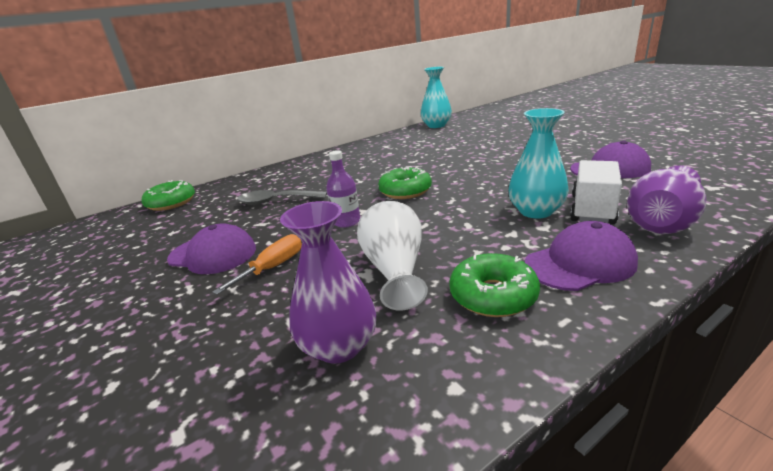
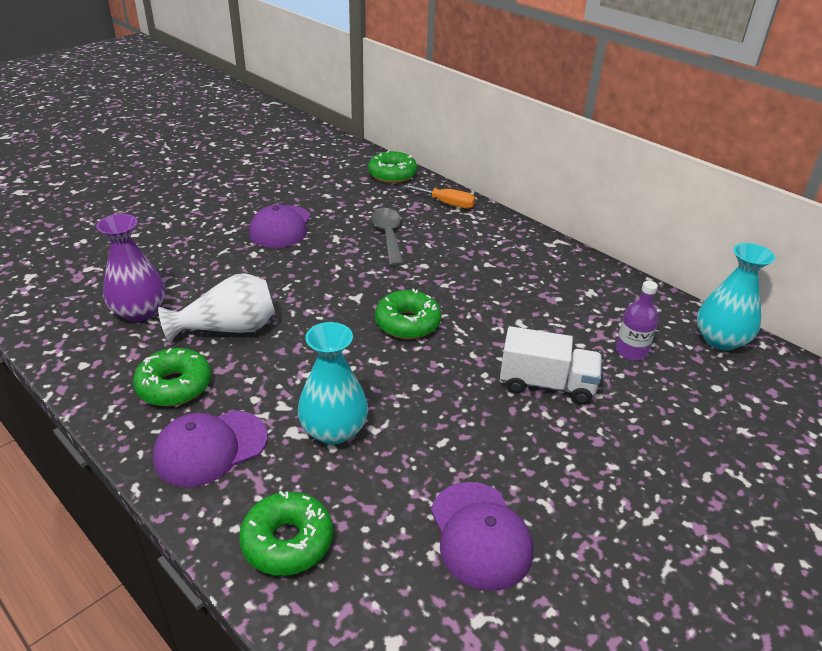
camera: 75 degrees right, 10 degrees up
orange screwdriver [212,234,302,295] -> orange screwdriver moved to [403,184,476,209]
purple bottle [326,150,360,228] -> purple bottle moved to [616,281,658,360]
purple cap [525,221,638,291] -> purple cap turned 90 degrees clockwise [153,410,268,487]
white truck [570,160,622,224] -> white truck moved to [500,326,602,404]
purple vase [627,165,706,234] -> green donut [239,491,333,576]

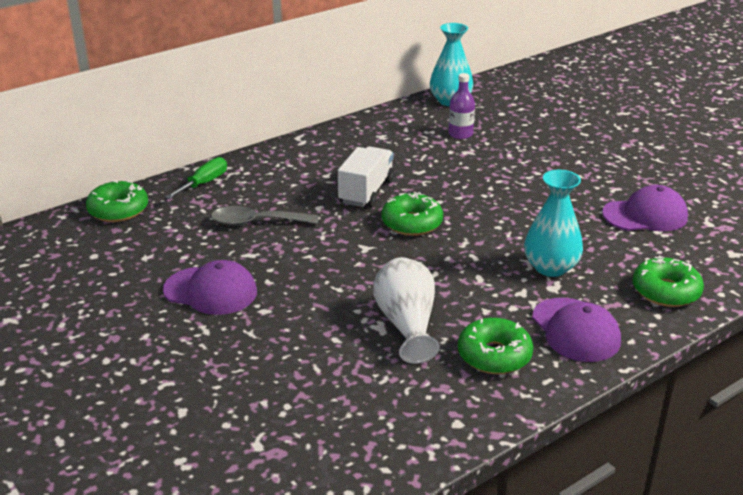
camera: 80 degrees left, 5 degrees down
purple vase [96,214,165,322] -> none
orange screwdriver [403,184,476,209] -> green screwdriver [165,157,227,199]
white truck [500,326,602,404] -> white truck moved to [338,146,394,208]

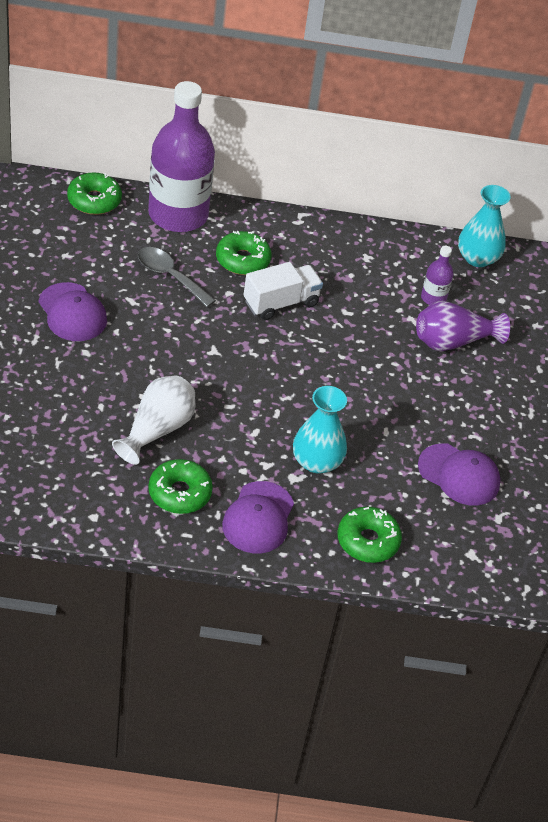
camera: 35 degrees right, 15 degrees up
green screwdriver [165,157,227,199] -> purple bottle [148,81,215,232]
green donut [381,192,443,236] -> green donut moved to [216,231,272,275]
none -> purple vase [416,301,510,351]

